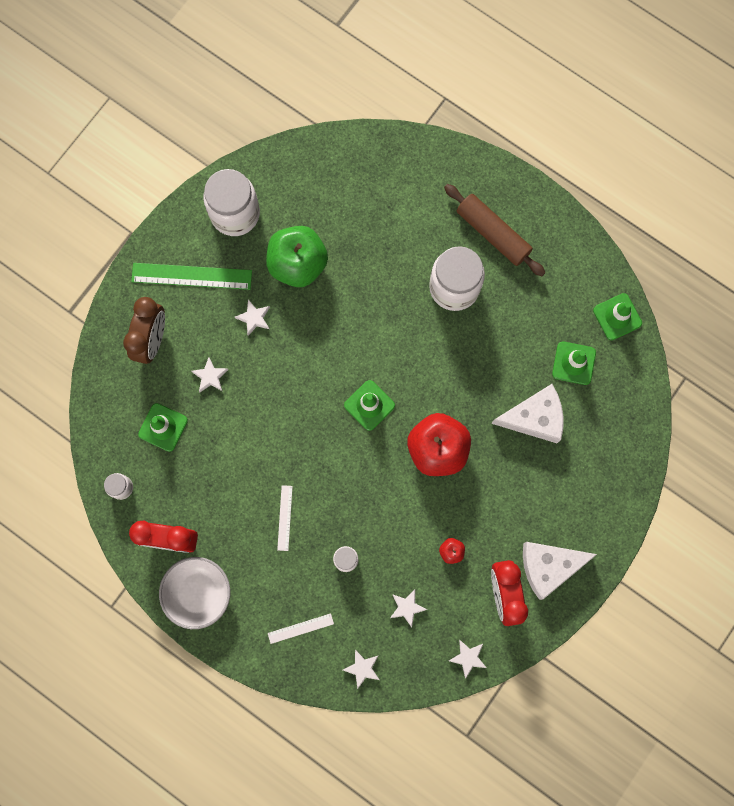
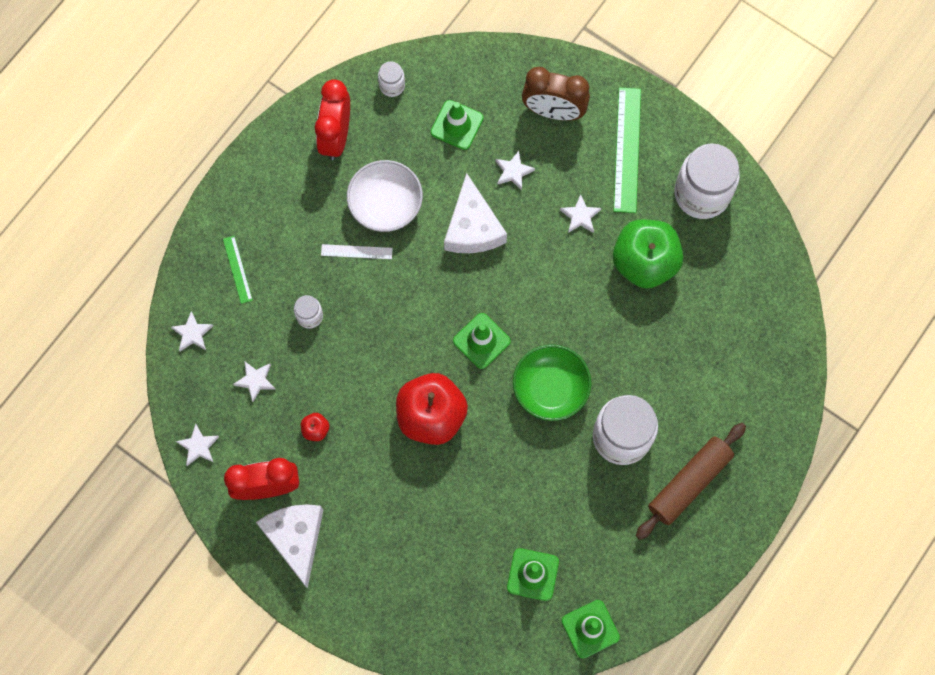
camera: 90 degrees right, 5 degrees down
white bowl [159,557,230,629] -> white bowl moved to [347,160,423,232]
white ruler [268,613,334,644] -> green ruler [223,236,253,304]
white cheese [491,384,563,443] -> white cheese moved to [444,173,507,253]
none -> green bowl [513,344,591,421]

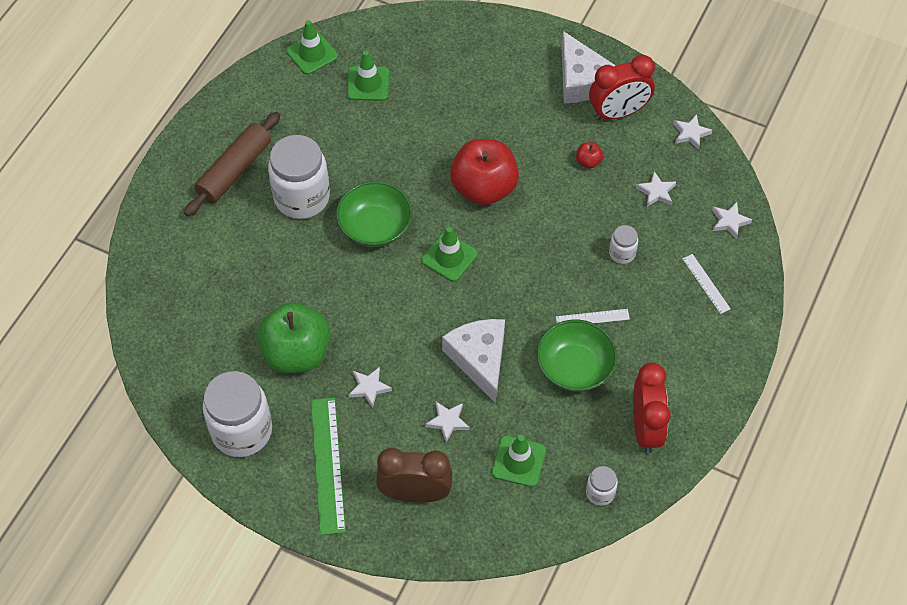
camera: 170 degrees right, 15 degrees down
green ruler [223,236,253,304] -> white ruler [682,254,731,314]
white bowl [347,160,423,232] -> green bowl [537,320,617,392]

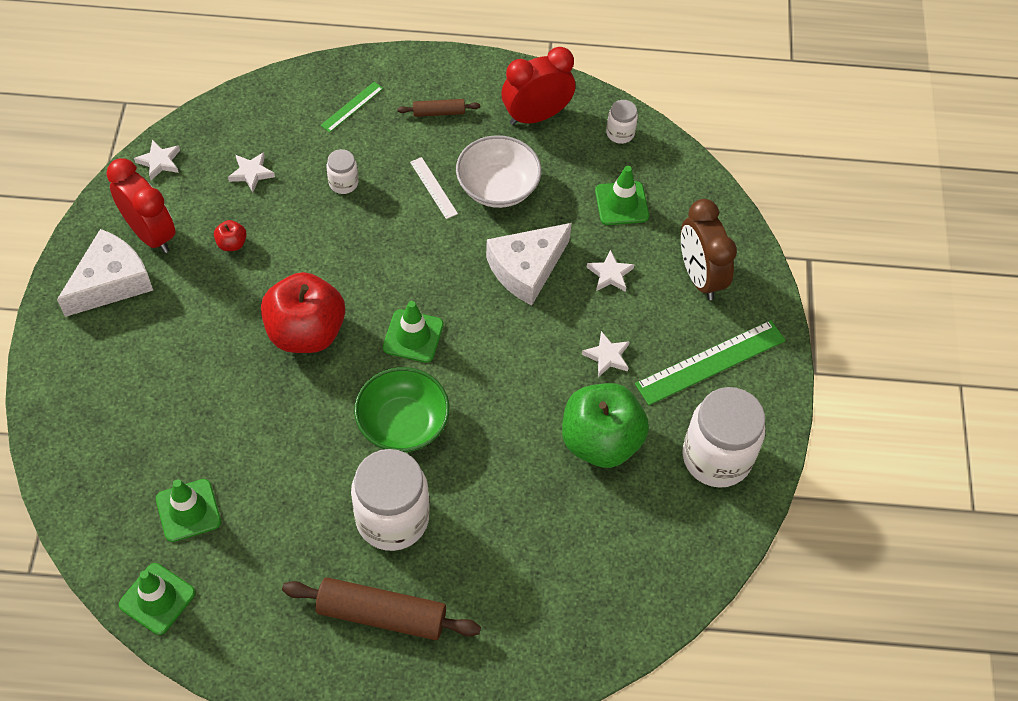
camera: 115 degrees left, 0 degrees up
green bowl [537,320,617,392] -> white bowl [456,135,541,208]
white ruler [682,254,731,314] -> green ruler [320,82,383,132]
white star [712,202,752,239] -> none
none -> brown rolling pin [397,99,480,117]

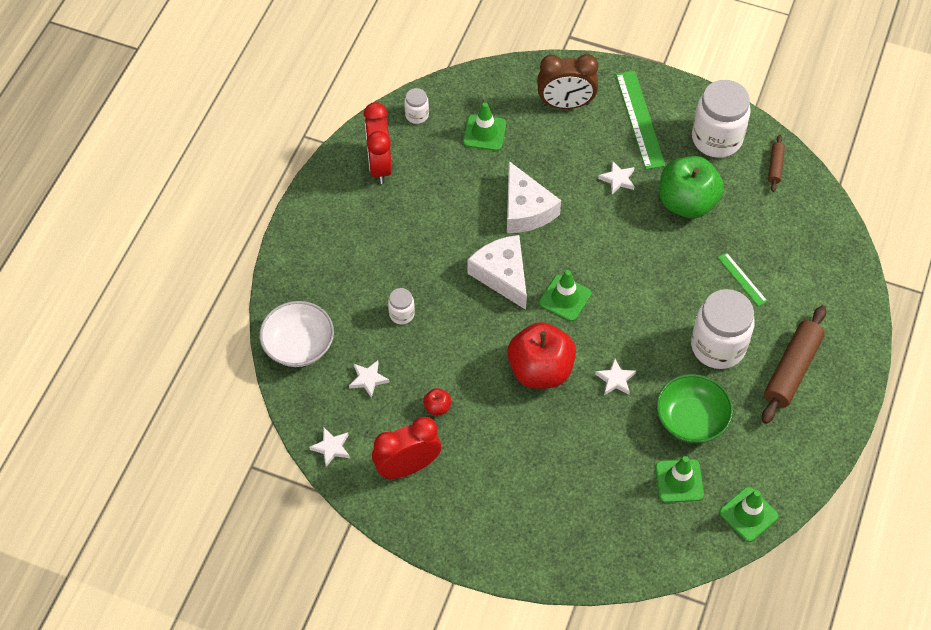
camera: 70 degrees left, 0 degrees up
white cheese [57,229,153,317] -> white cheese moved to [467,235,527,310]
green ruler [320,82,383,132] -> green ruler moved to [718,252,767,306]
green bowl [354,367,450,452] -> green bowl moved to [656,374,733,443]
brown rolling pin [397,99,480,117] -> brown rolling pin moved to [768,135,785,192]
white ruler [410,157,458,219] -> none
white bowl [456,135,541,208] -> white bowl moved to [259,301,334,367]
white star [586,250,635,292] -> white star moved to [595,359,636,395]

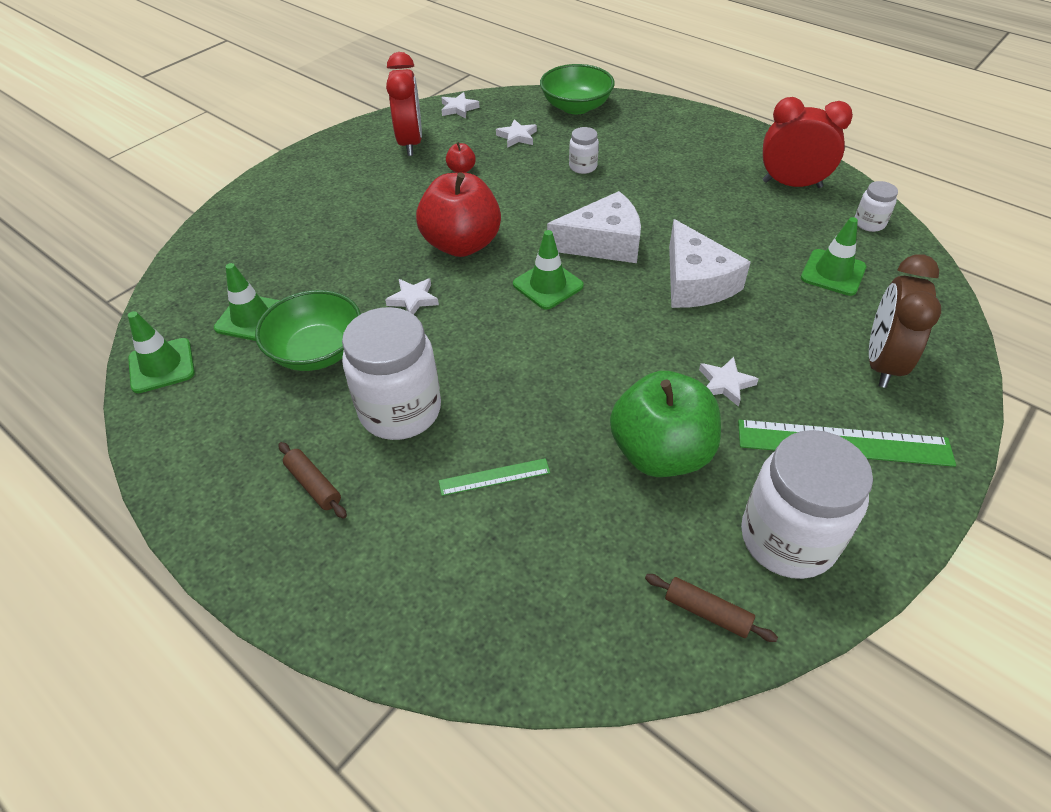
camera: 110 degrees right, 10 degrees down
white bowl [259,301,334,367] -> green bowl [540,64,615,114]
white cheese [507,161,561,233] -> white cheese turned 105 degrees counterclockwise [669,219,751,308]
brown rolling pin [762,305,826,424] -> brown rolling pin [278,442,347,519], size x0.50

